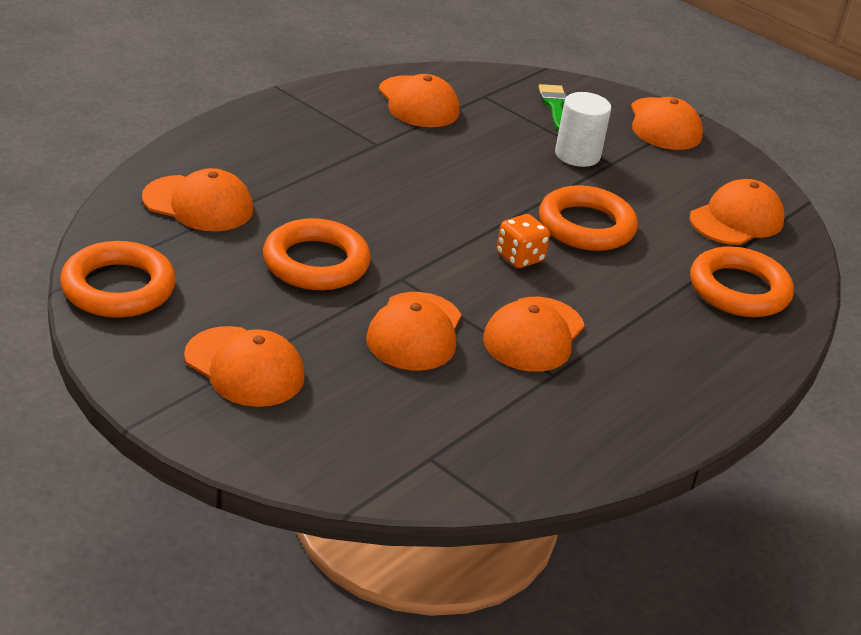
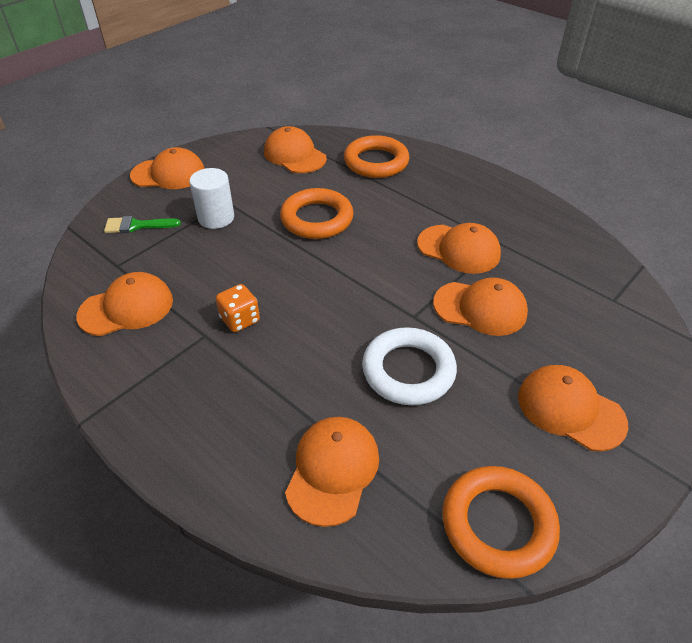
camera: 85 degrees left, 10 degrees up
orange cap [184,326,305,407] -> orange cap turned 90 degrees counterclockwise [518,365,628,451]
orange ring [263,218,371,290] -> white ring [362,327,457,405]
orange dice [497,214,550,268] -> orange dice moved to [216,284,260,332]

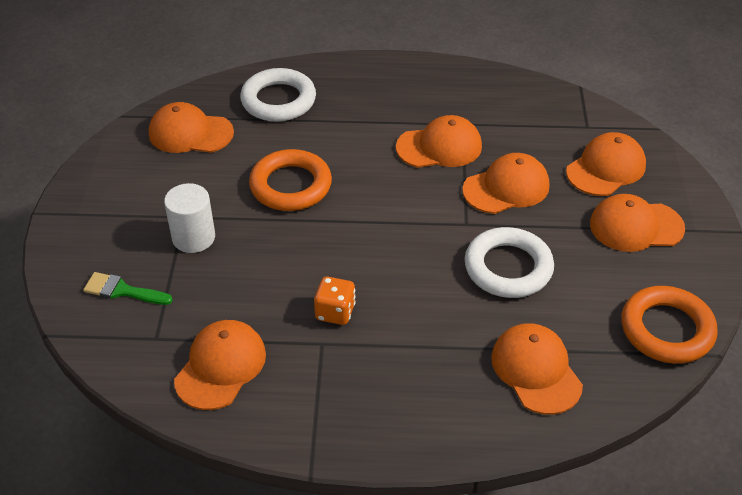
camera: 40 degrees left, 0 degrees up
green brush [104,216,181,233] -> green brush turned 60 degrees clockwise [83,272,173,305]
orange cap [130,147,205,189] -> orange cap moved to [566,132,646,196]
orange ring [344,135,409,178] -> white ring [240,68,316,122]

